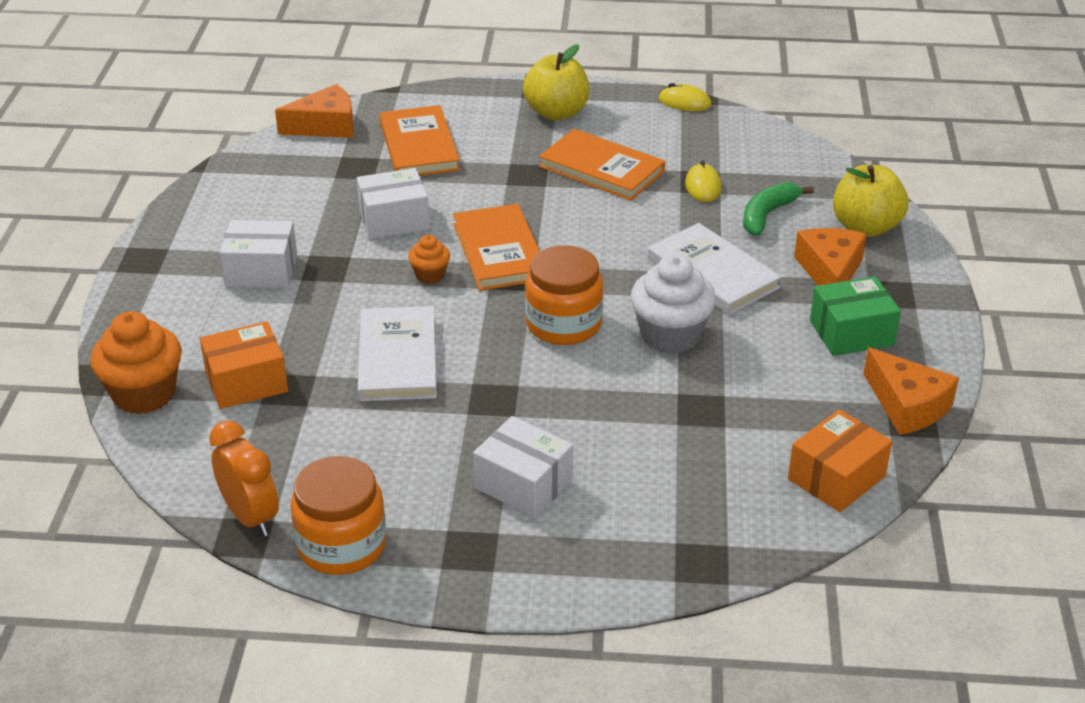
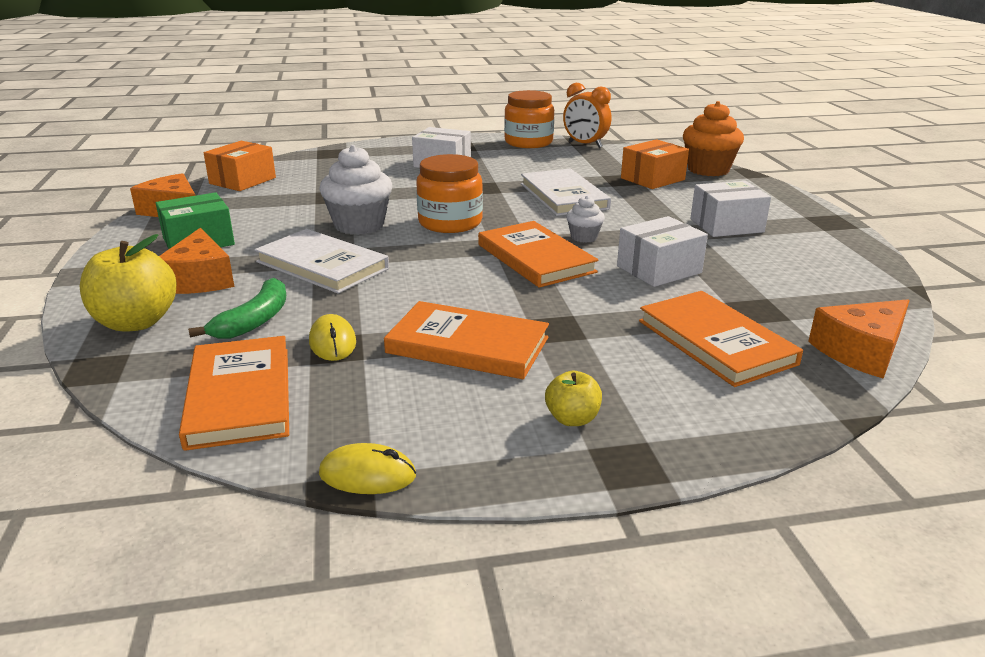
camera: 165 degrees right, 10 degrees down
orange cupcake [408,235,450,284] -> white cupcake [566,195,605,243]
yellow apple [523,44,589,120] -> yellow apple [545,371,602,426], size x0.53
none -> orange book [179,336,289,451]

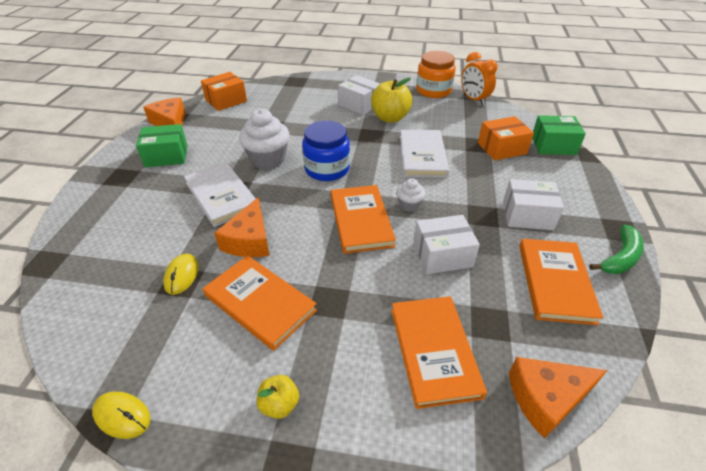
camera: 20 degrees right, 15 degrees up
yellow apple [80,234,176,332] -> yellow apple moved to [371,78,413,122]
orange cheese [159,228,234,294] -> orange cheese moved to [214,197,270,257]
orange book [179,336,289,451] -> orange book moved to [519,239,603,325]
green banana [188,278,286,339] -> green banana moved to [589,225,644,274]
orange jar [416,154,483,233] -> blue jar [302,121,350,181]
orange cupcake [683,101,744,176] -> green box [532,115,586,155]

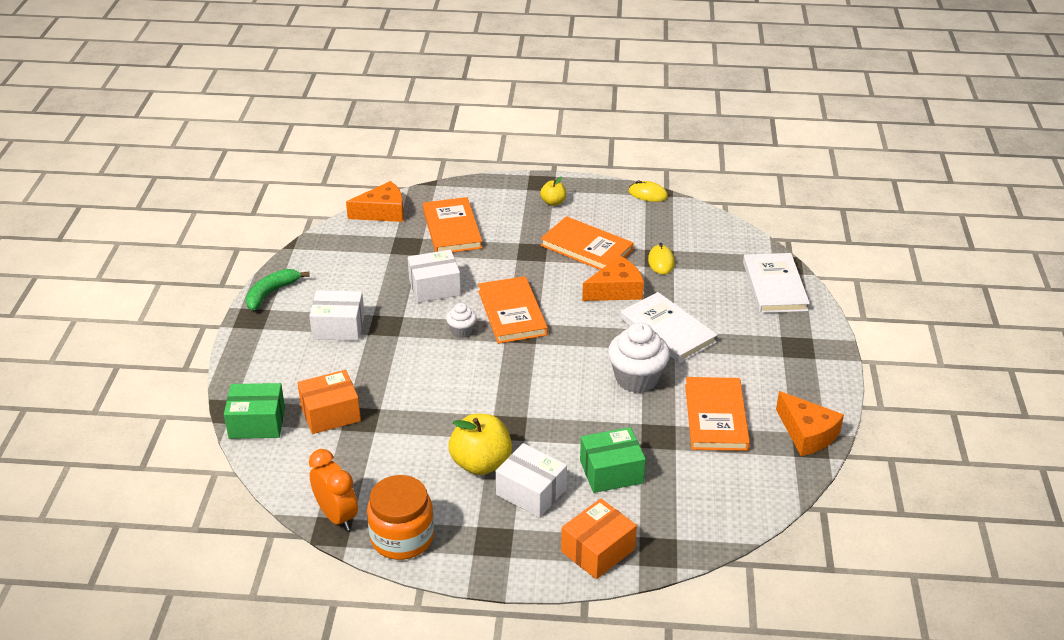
camera: 175 degrees right, 5 degrees down
green box [136,124,187,167] -> green box moved to [580,427,646,493]
orange box [201,72,247,111] -> orange box moved to [561,499,637,579]
orange cheese [214,197,270,257] -> orange cheese turned 60 degrees clockwise [582,256,644,301]
blue jar [302,121,350,181] -> none
white book [400,130,449,178] -> white book moved to [743,253,810,313]
orange book [519,239,603,325] -> orange book moved to [685,377,750,451]

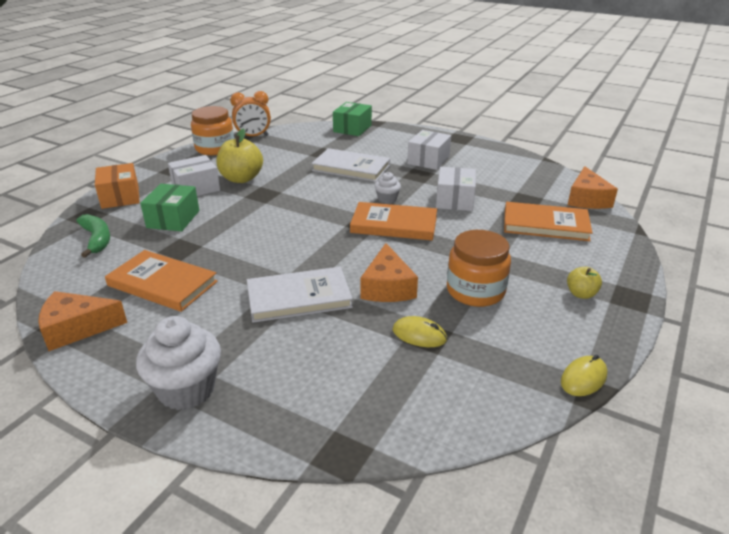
camera: 115 degrees right, 5 degrees down
green banana [246,269,310,311] -> green banana moved to [76,214,110,258]
orange box [297,370,361,434] -> none
orange book [541,216,634,270] -> orange jar [447,230,511,307]
white cupcake [608,322,670,393] -> white cupcake moved to [136,316,221,410]
white book [743,253,810,313] -> white book moved to [311,148,390,182]

